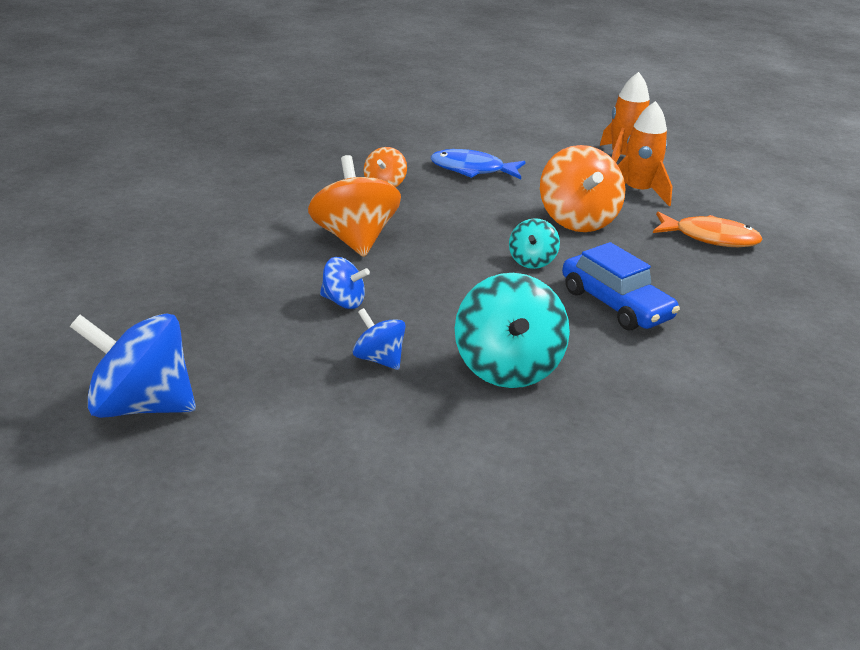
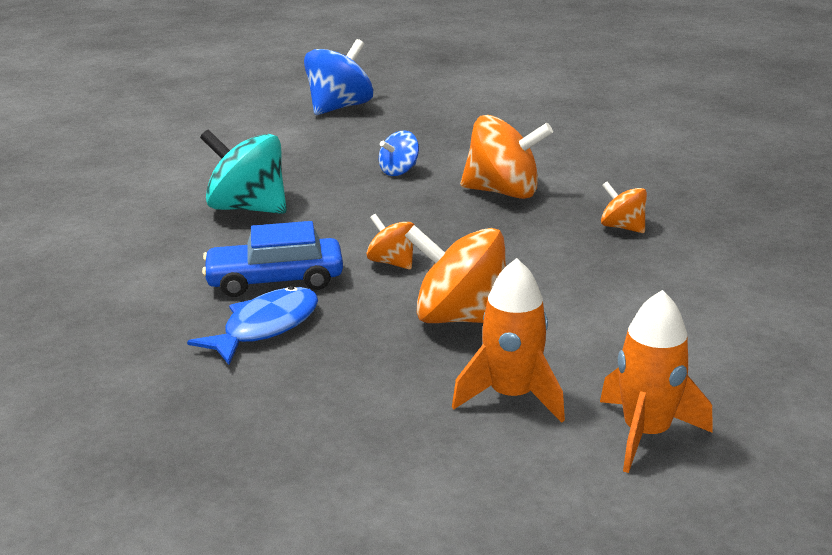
camera: 120 degrees right, 5 degrees down
blue spinning top [353,308,406,370] -> none
blue fish [430,149,526,179] -> blue fish moved to [187,286,318,365]
turquoise spinning top [509,218,560,269] -> orange spinning top [367,214,415,269]
orange fish [653,212,763,247] -> none

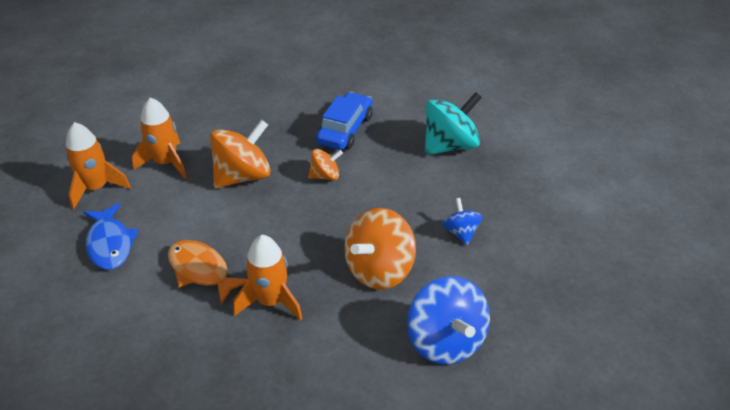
camera: 120 degrees right, 15 degrees up
blue fish [187,286,318,365] -> blue fish moved to [83,203,139,270]
blue spinning top [304,39,373,115] -> blue spinning top moved to [407,276,490,365]
orange spinning top [601,182,647,233] -> orange rocket [233,235,303,321]
none -> orange fish [168,240,248,305]

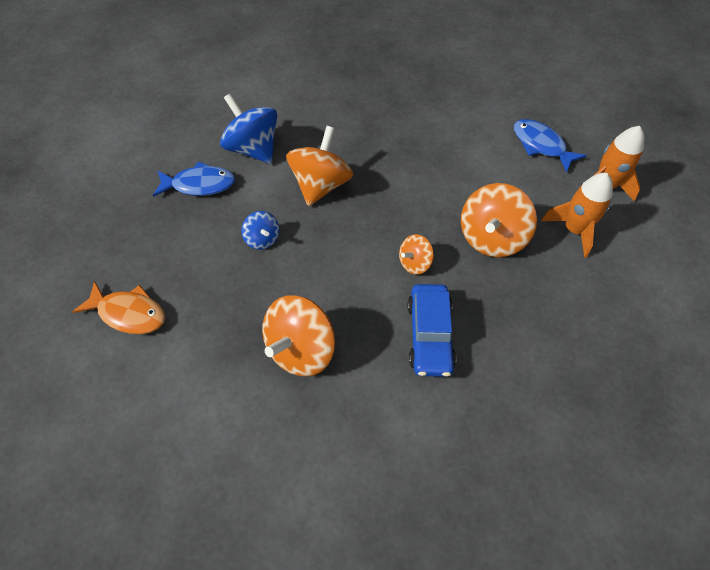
camera: 160 degrees right, 15 degrees up
orange fish [168,240,248,305] -> orange fish moved to [73,281,165,334]
orange rocket [233,235,303,321] -> none
turquoise spinning top [425,92,482,155] -> orange spinning top [262,295,335,376]
none -> blue fish [153,162,235,197]

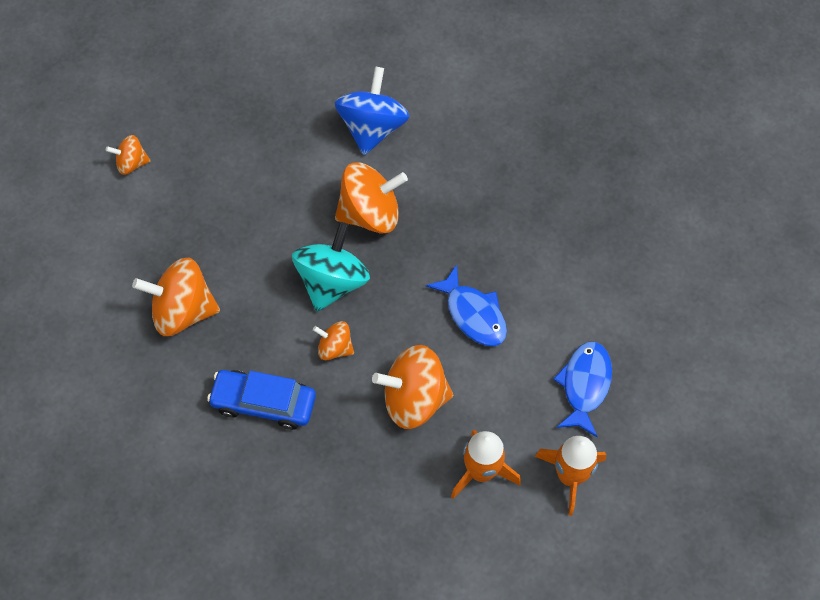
camera: 55 degrees right, 5 degrees up
orange fish [73,281,165,334] -> orange spinning top [106,135,150,175]
blue fish [153,162,235,197] -> blue fish moved to [426,265,507,346]
blue spinning top [241,211,279,250] -> none
blue car [408,284,456,377] -> blue car turned 45 degrees clockwise [207,370,316,430]
none -> turquoise spinning top [292,222,370,312]

